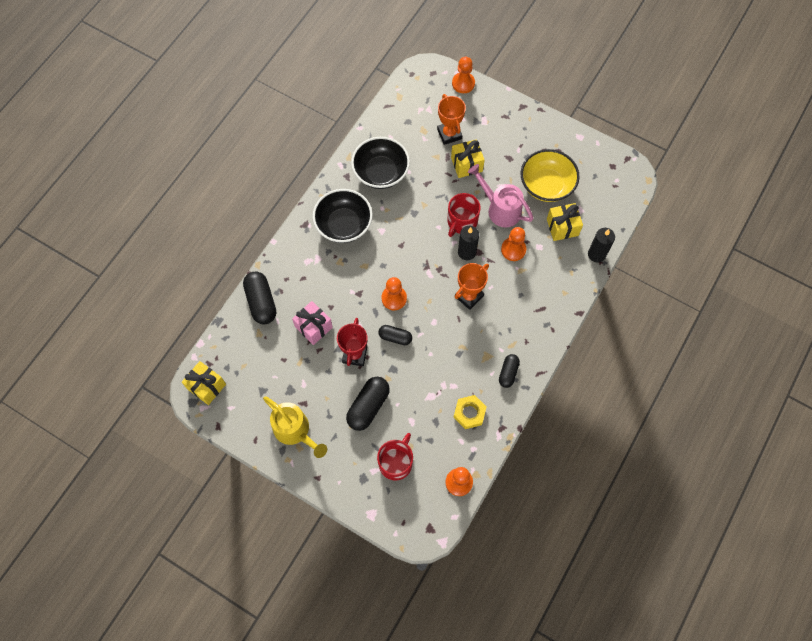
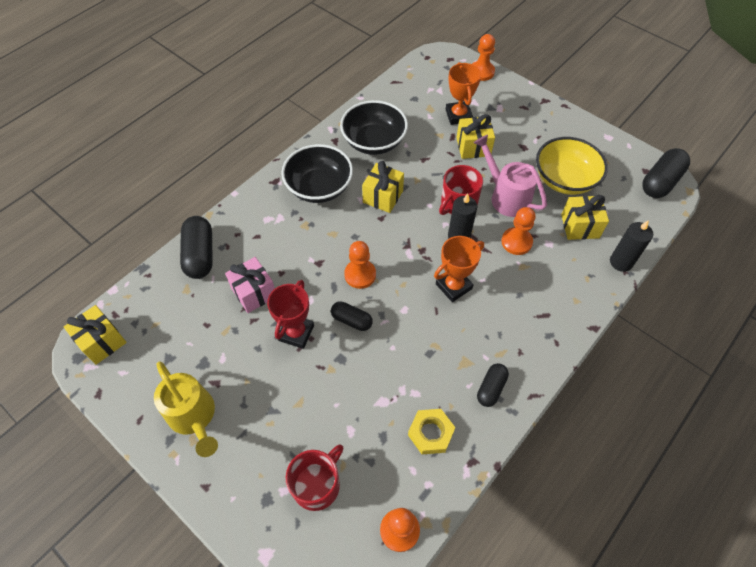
camera: 10 degrees right, 10 degrees down
black capsule [346,377,390,431] -> black capsule moved to [642,148,690,198]
none -> yellow gift [362,161,404,213]

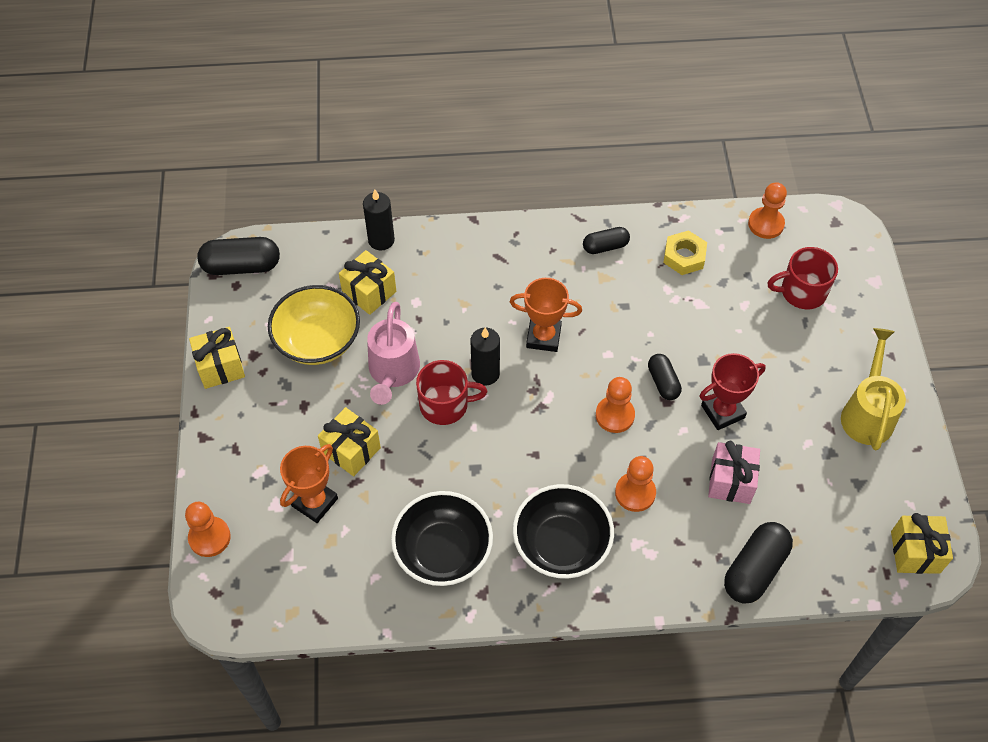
camera: 135 degrees left, 0 degrees up
yellow gift [362,161,404,213] -> yellow gift moved to [189,327,245,389]
orange pawn [501,207,536,255] -> orange pawn moved to [615,456,656,512]

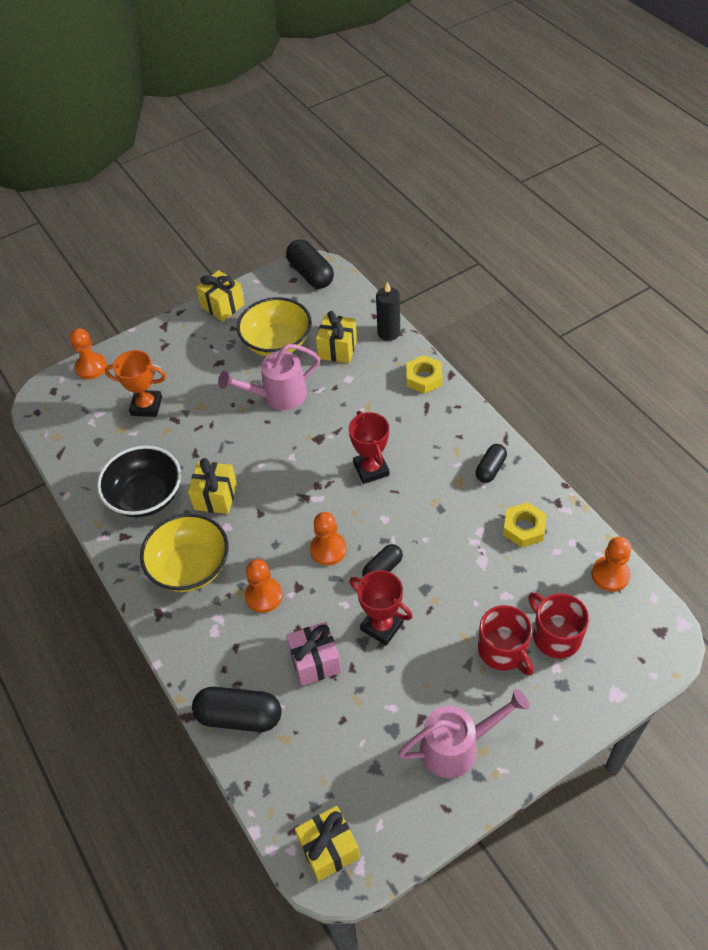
camera: 65 degrees right, 5 degrees down
yellow gift [318,407,381,476] -> yellow gift moved to [188,458,237,514]
red mug [416,360,487,425] -> red mug moved to [478,605,534,676]
black candle [471,328,500,385] -> none
orange trophy [510,278,582,352] -> red trophy [349,411,390,484]
black bowl [513,484,614,579] -> yellow bowl [140,513,229,592]
black capsule [583,227,630,254] -> black capsule turned 75 degrees clockwise [476,444,507,483]
yellow watering can [841,328,906,451] -> pink watering can [398,689,529,778]
none -> yellow nut [406,355,442,394]

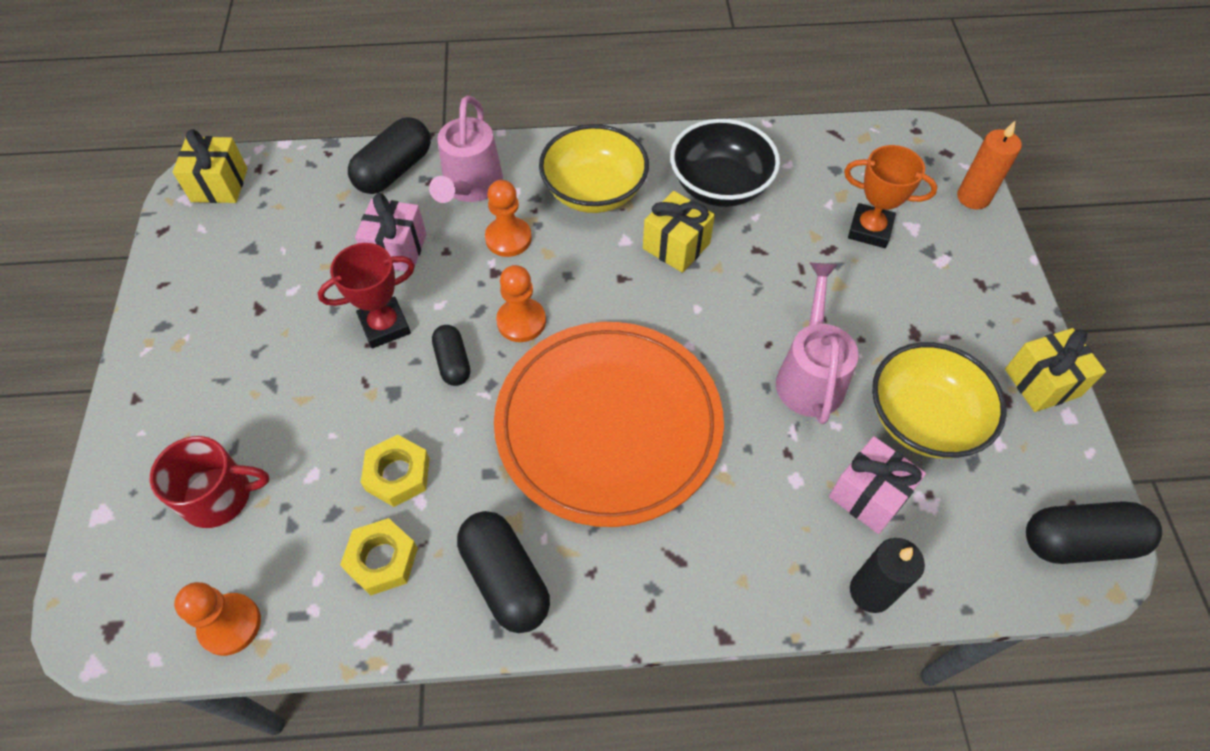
camera: 115 degrees right, 5 degrees up
orange pawn [70,328,107,379] -> orange candle [957,121,1022,210]
orange trophy [105,350,166,417] -> orange trophy turned 75 degrees clockwise [844,145,938,248]
yellow gift [316,311,357,363] -> pink gift [829,436,926,534]
red trophy [349,411,390,484] -> orange plate [494,322,724,527]
pink watering can [398,689,529,778] -> pink watering can moved to [429,95,503,203]
yellow nut [406,355,442,394] -> yellow nut moved to [361,435,430,507]
black capsule [476,444,507,483] -> black capsule [457,511,550,633], size x1.65
red mug [478,605,534,676] -> none

